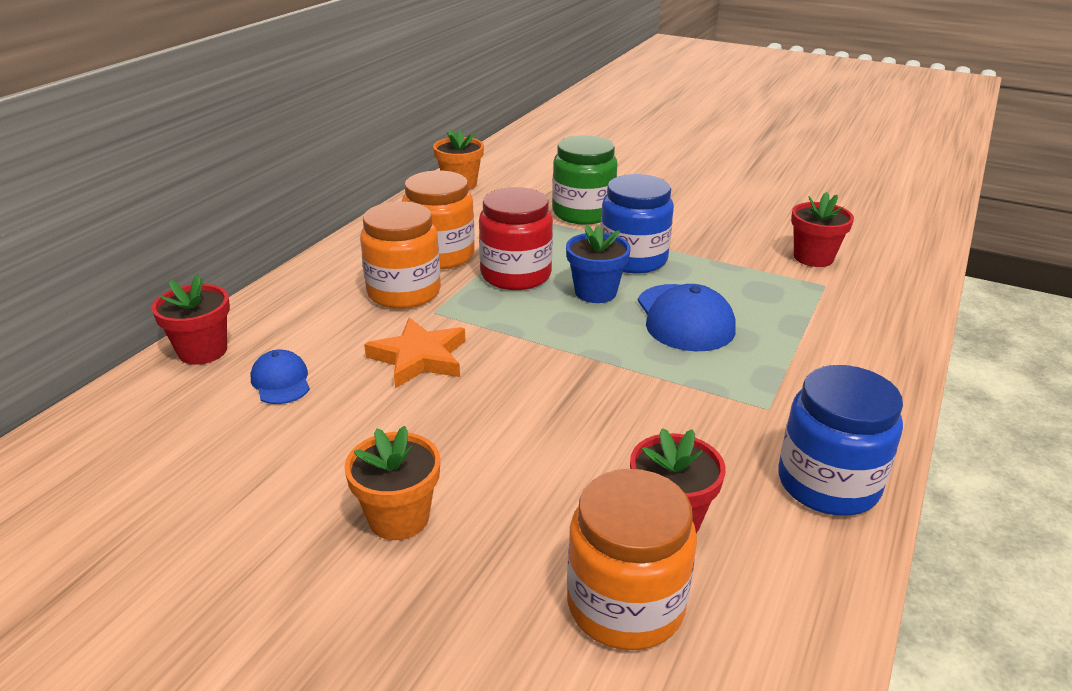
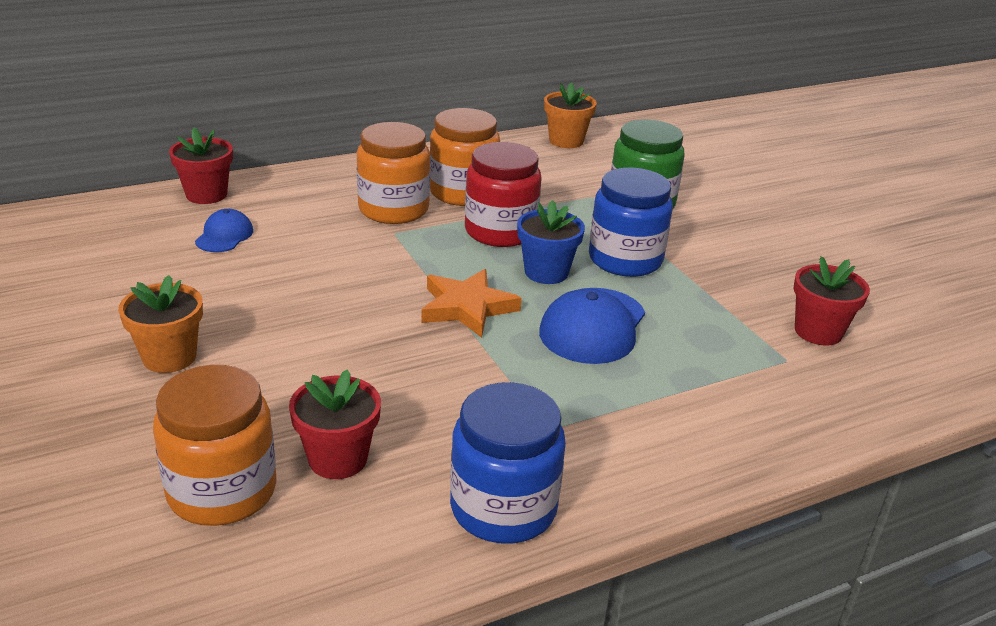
camera: 35 degrees right, 0 degrees up
orange star [364,317,465,388] -> orange star moved to [421,269,522,338]

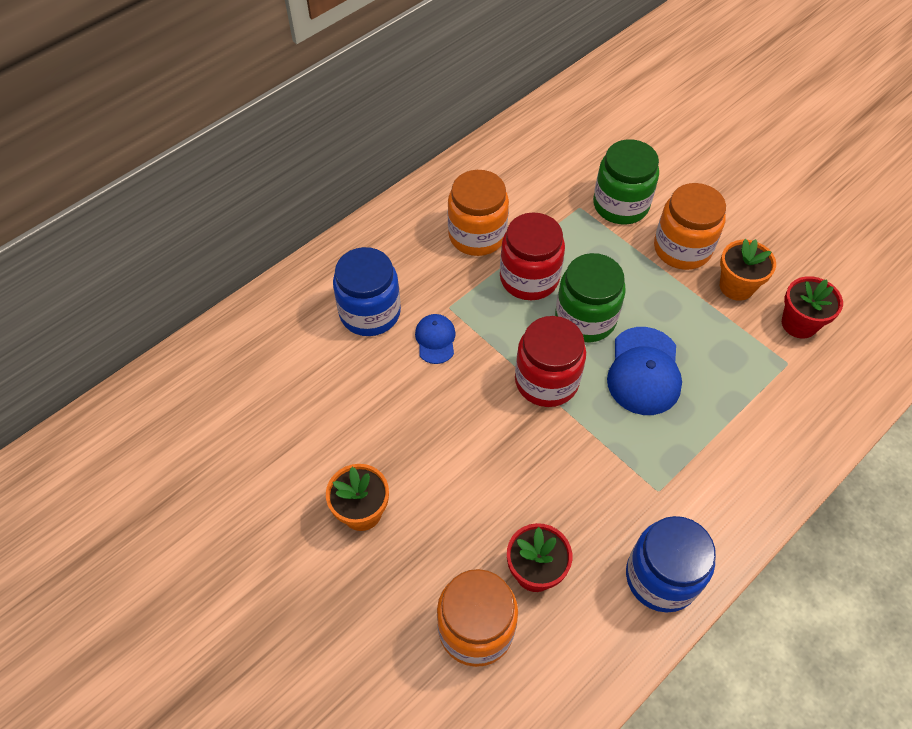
camera: 15 degrees left, 25 degrees up
red flower pot [169,127,233,204] -> none
blue cap [195,209,253,252] -> blue cap moved to [415,314,456,364]
orange jar [357,122,430,224] -> orange jar moved to [654,183,726,270]
orange star [421,269,522,338] -> red jar [515,316,586,407]
blue flower pot [517,200,585,284] -> green jar [555,253,626,342]
orange flower pot [544,83,597,148] -> orange flower pot moved to [720,239,776,301]
blue jar [589,167,673,277] -> blue jar moved to [333,247,401,336]

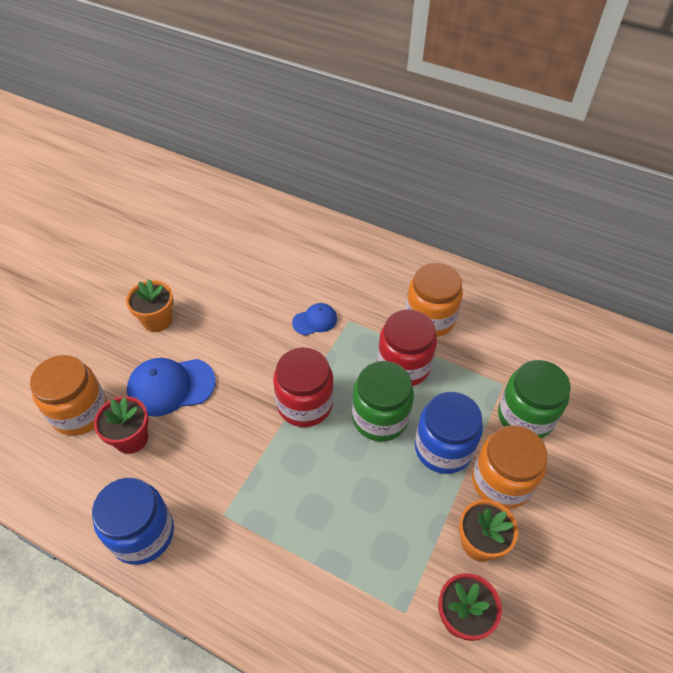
camera: 70 degrees right, 5 degrees down
blue jar [333,247,401,336] -> blue jar moved to [415,392,483,474]
blue cap [607,327,682,415] -> blue cap moved to [127,358,216,417]

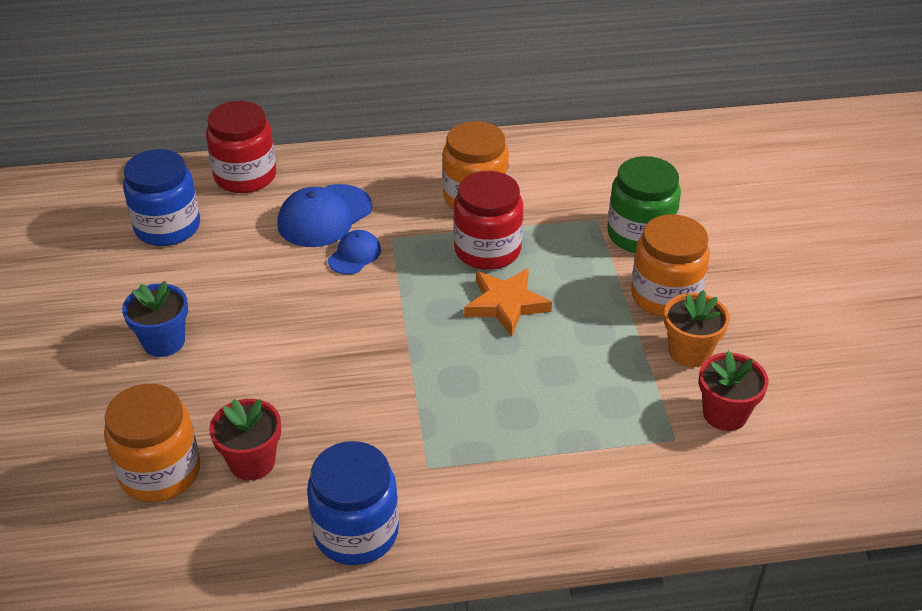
camera: 35 degrees left, 10 degrees down
orange flower pot [126,279,173,332] -> blue flower pot [122,281,188,357]
blue cap [127,358,216,417] -> blue cap moved to [277,184,372,247]
red jar [273,347,334,427] -> red jar moved to [206,101,276,193]
green jar [352,361,414,442] -> orange star [464,268,552,337]
blue jar [415,392,483,474] -> blue jar moved to [123,149,200,246]

